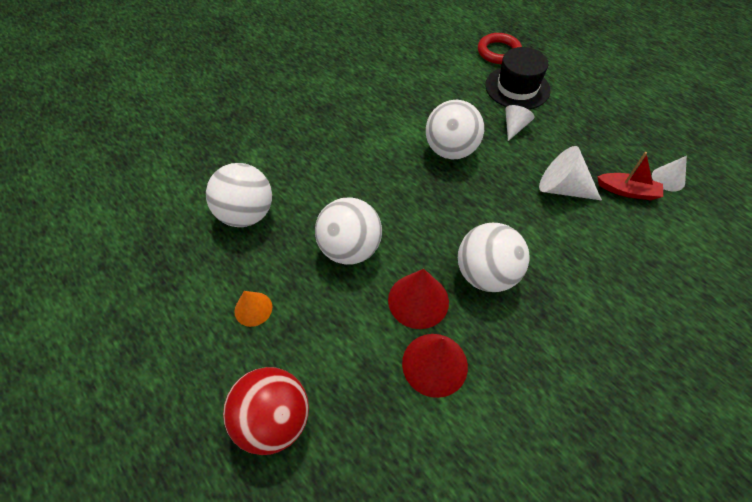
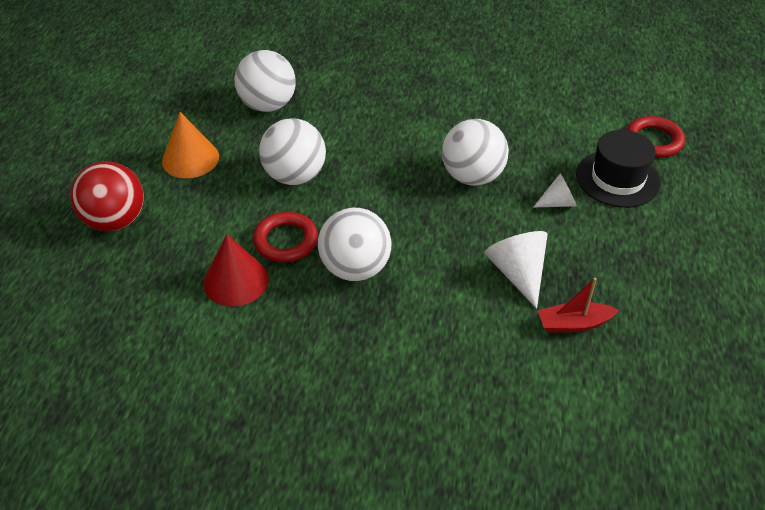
camera: 50 degrees right, 10 degrees down
orange cone [234,291,272,327] -> orange cone [162,112,219,178], size x1.63
red cone [388,269,449,329] -> red ring [253,212,318,262]
red boat [597,152,663,200] -> red boat turned 105 degrees clockwise [538,278,619,333]
white cone [652,156,687,191] -> none

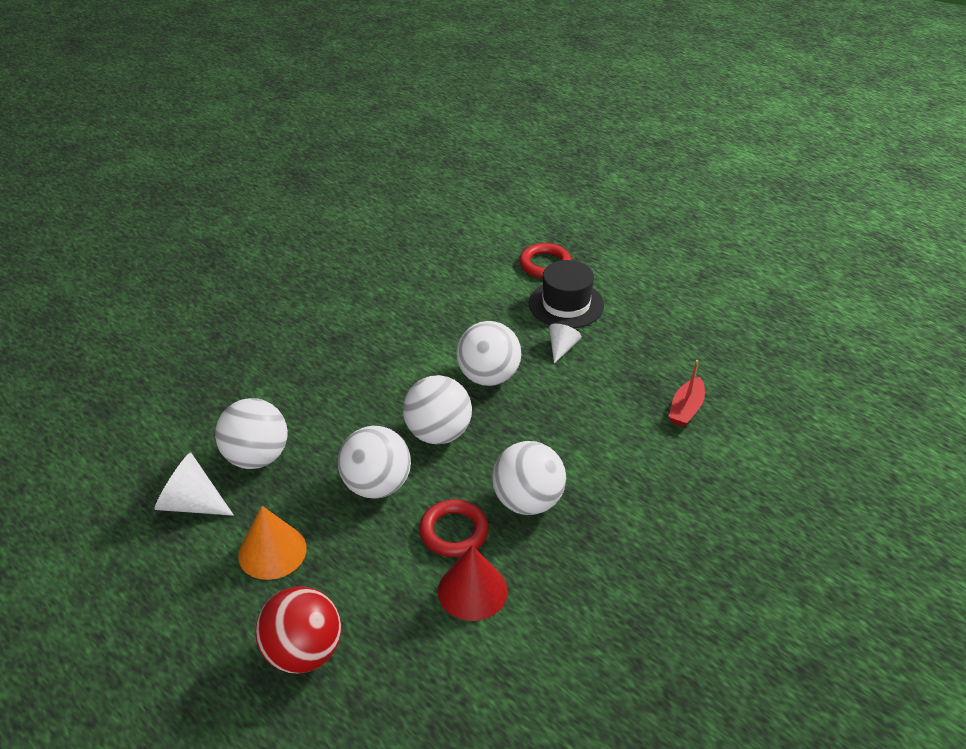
camera: 55 degrees left, 5 degrees down
white cone [484,231,548,309] -> white cone moved to [154,453,234,516]
none -> white ball [403,375,472,444]

